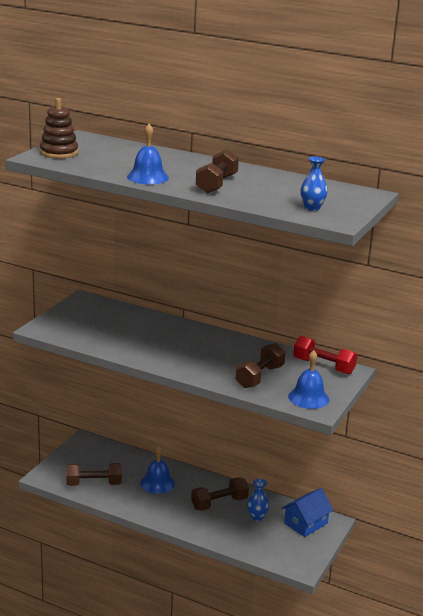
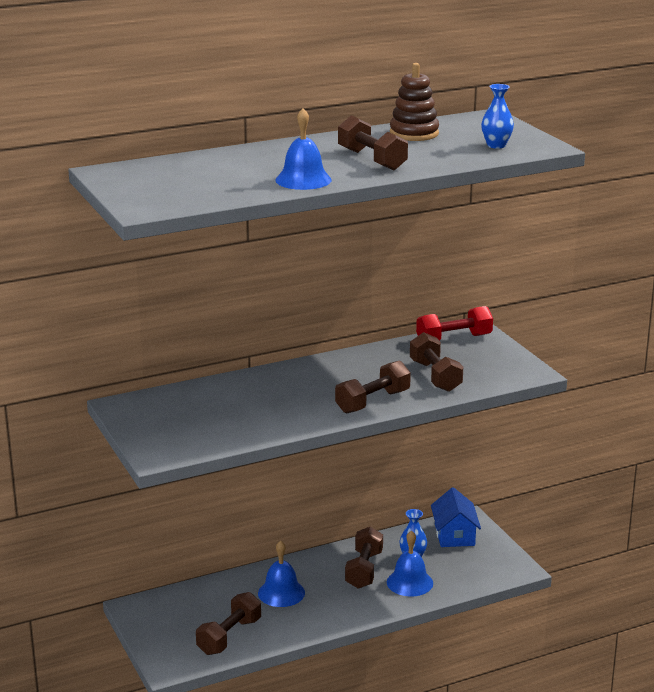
camera: 50 degrees left, 0 degrees up
brown stacking toy [40,98,78,158] -> brown stacking toy moved to [390,63,439,141]
blue bell [288,350,329,409] -> blue bell moved to [387,530,433,597]
none -> brown dumbbell [335,360,411,414]

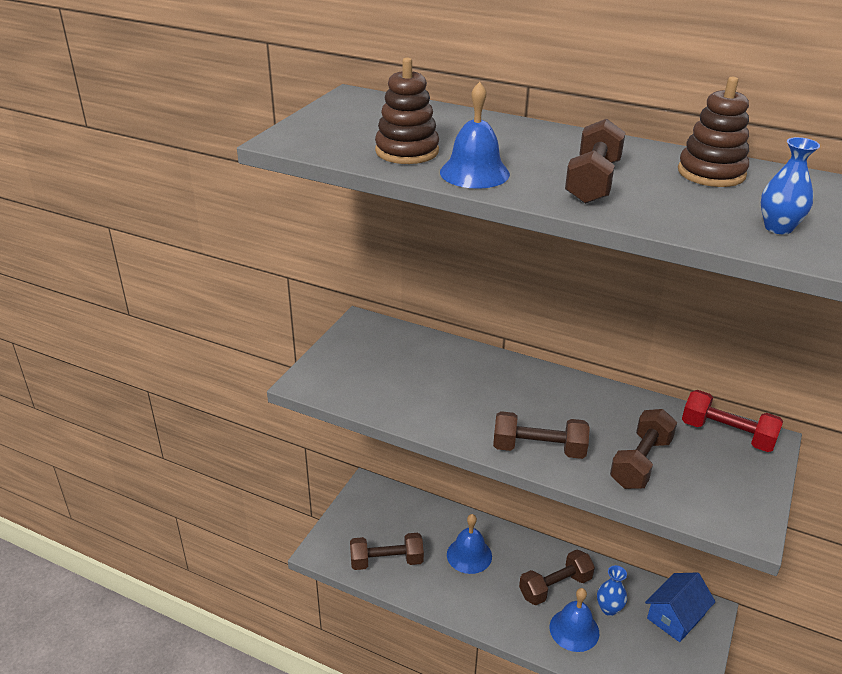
camera: 50 degrees right, 10 degrees up
none -> brown stacking toy [375,57,439,164]

